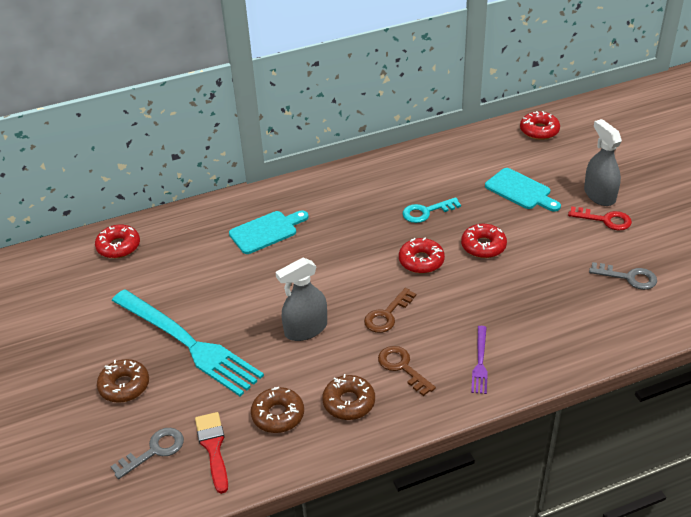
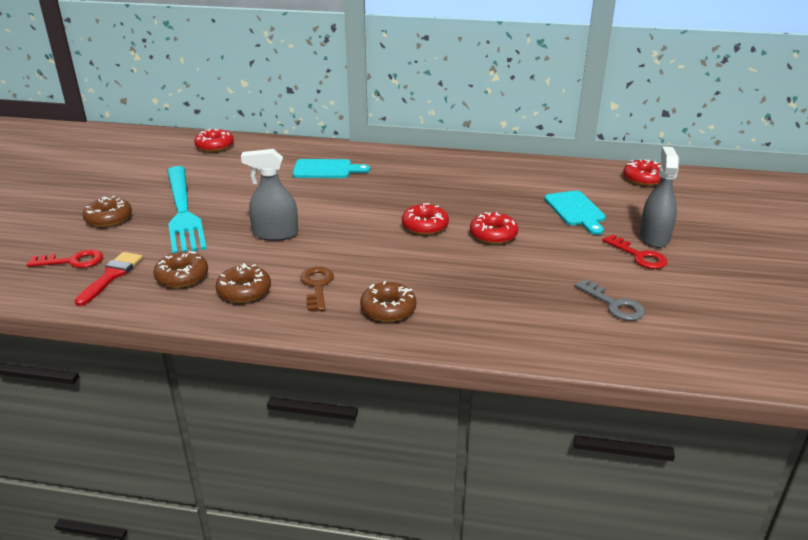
camera: 30 degrees right, 10 degrees down
grey key [110,428,184,479] -> red key [27,249,103,268]
brown key [364,288,416,333] -> none
turquoise key [403,197,461,223] -> none
purple fork [471,326,488,394] -> brown donut [360,281,417,322]

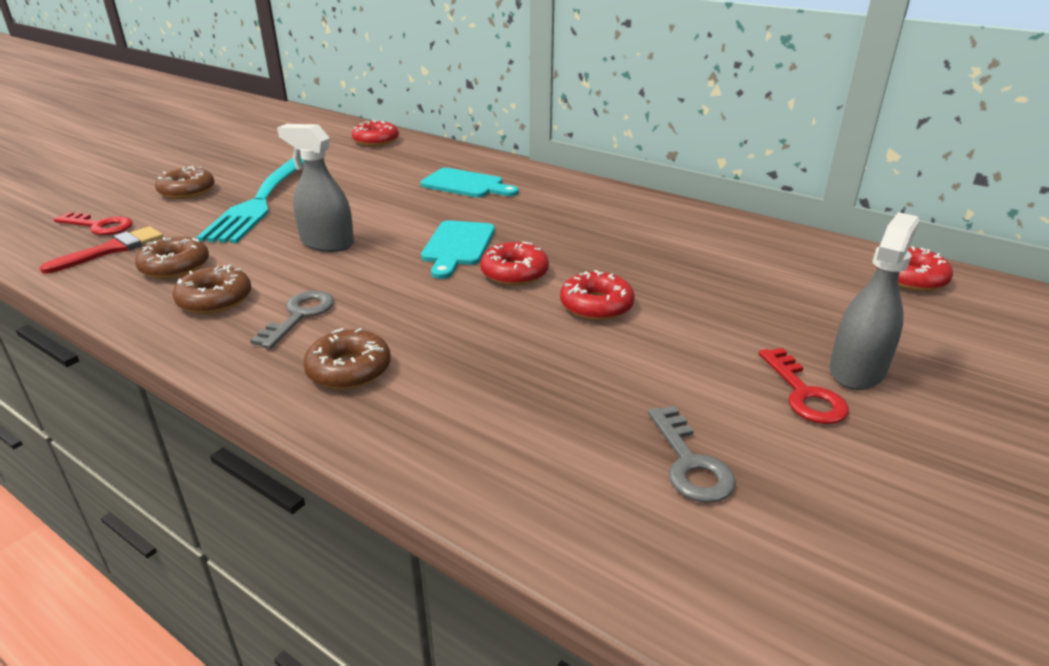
camera: 25 degrees right, 0 degrees up
brown key [300,267,334,311] -> grey key [250,291,334,349]
turquoise cutting board [544,191,606,235] -> turquoise cutting board moved to [421,220,495,279]

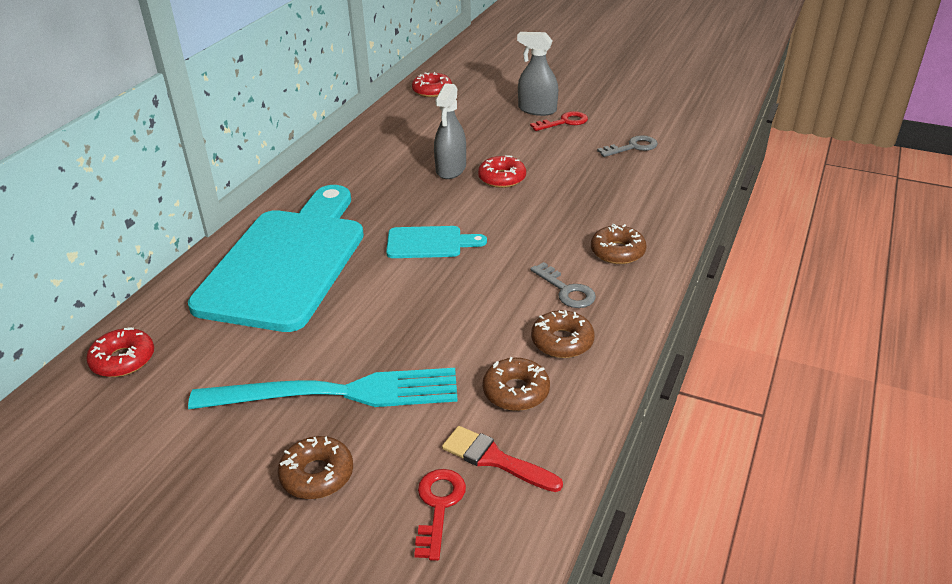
camera: 100 degrees left, 5 degrees up
grey key [250,291,334,349] -> grey key turned 135 degrees counterclockwise [530,262,596,308]
grey spray bottle [277,124,354,252] -> grey spray bottle moved to [434,83,466,179]
turquoise cutting board [421,168,519,198] -> turquoise cutting board [188,185,364,332], size x2.34
red donut [480,242,549,286] -> none

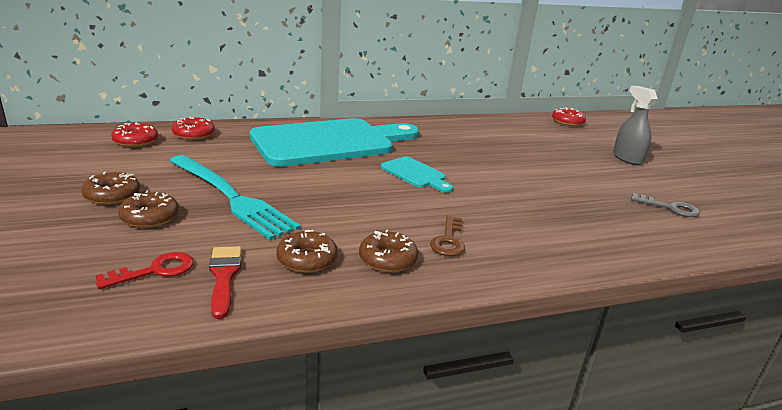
camera: 45 degrees right, 10 degrees down
grey spray bottle [434,83,466,179] -> none
red donut [478,155,526,188] -> red donut moved to [111,122,158,147]
red key [530,111,588,131] -> none
grey key [530,262,596,308] -> brown key [430,215,465,256]
brown donut [591,224,647,264] -> brown donut moved to [82,172,140,205]

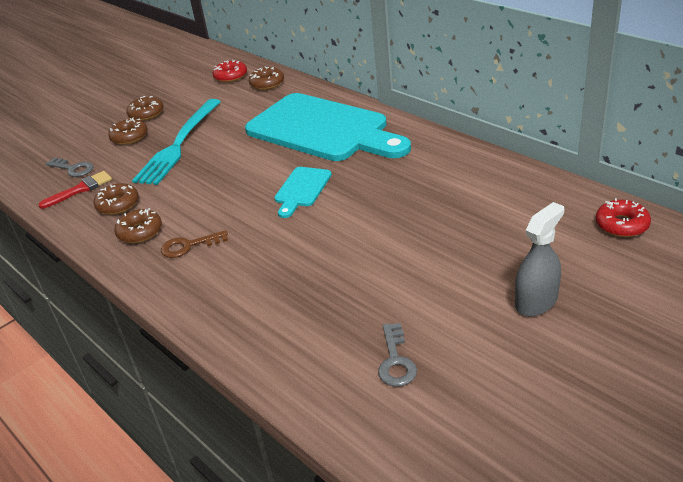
camera: 70 degrees right, 10 degrees up
red key [95,252,194,289] -> grey key [46,157,94,177]
red donut [172,117,215,140] -> brown donut [249,67,284,90]

